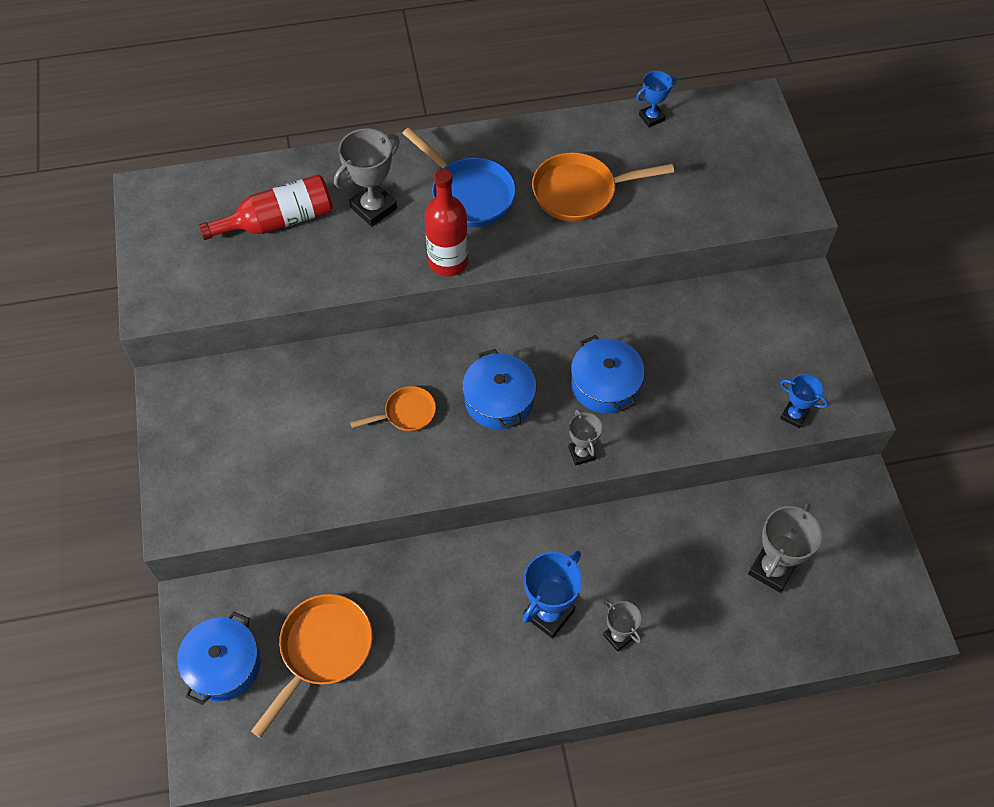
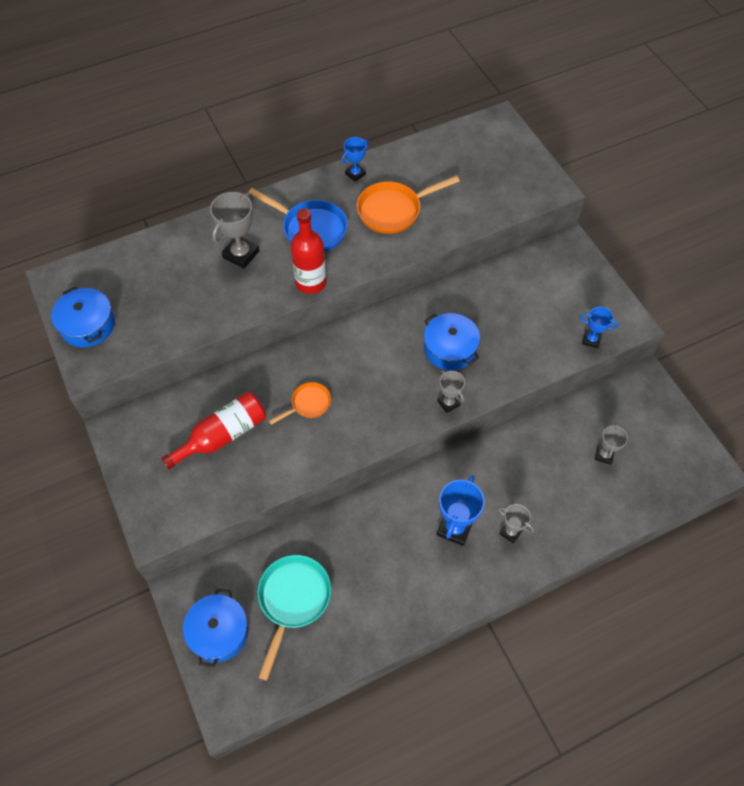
camera: 15 degrees left, 0 degrees up
red bottle [199,174,333,240] -> red bottle moved to [161,392,266,469]
orange pan [251,594,373,738] -> turquoise pan [257,555,331,681]
blue pot [462,349,537,429] -> blue pot moved to [51,287,115,347]
blue trophy [636,71,676,127] -> blue trophy moved to [341,137,369,182]
grey trophy [748,503,822,593] -> grey trophy [595,423,628,464], size x0.60

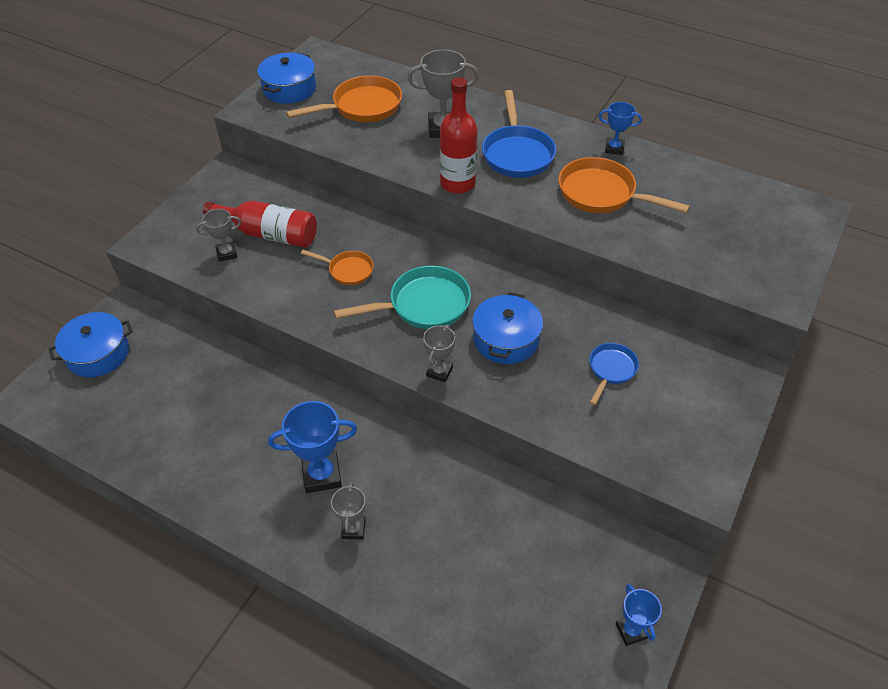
camera: 55 degrees right, 10 degrees down
turquoise pan [257,555,331,681] -> turquoise pan moved to [334,266,471,329]
blue trophy [580,307,619,348] -> blue trophy moved to [615,584,662,646]
grey trophy [595,423,628,464] -> grey trophy moved to [196,209,241,262]
none -> orange pan [286,75,402,122]
none -> blue pan [589,343,639,405]

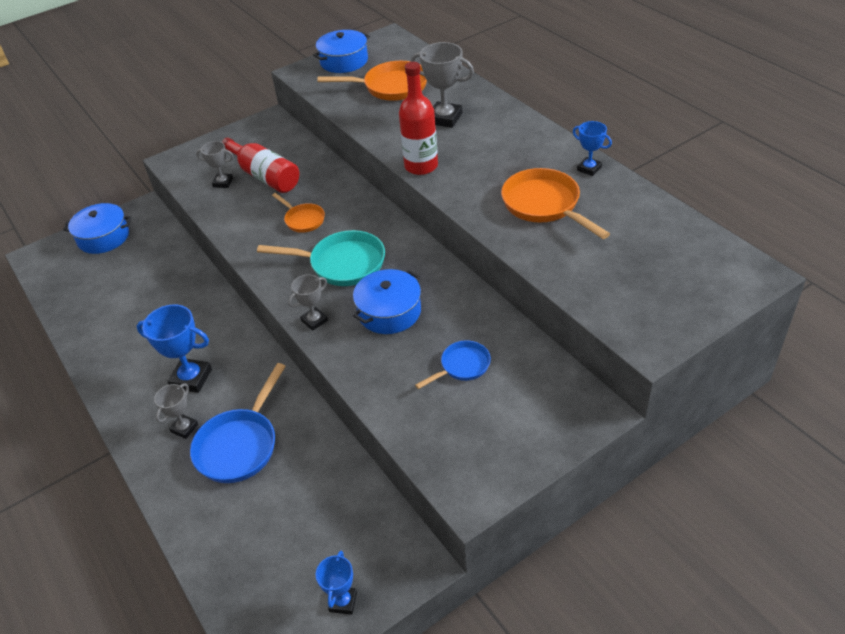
camera: 30 degrees right, 5 degrees down
blue pan [482,90,556,178] -> blue pan moved to [190,363,286,483]

